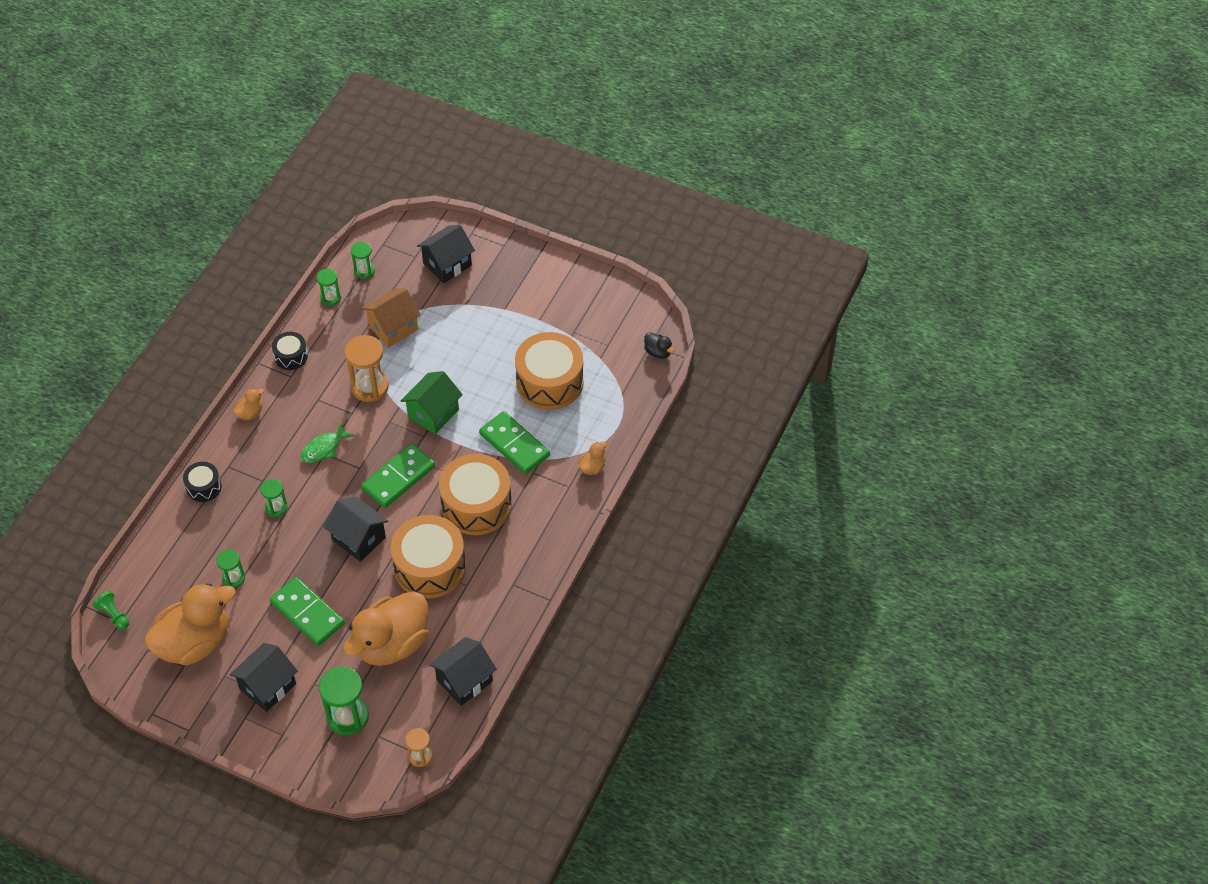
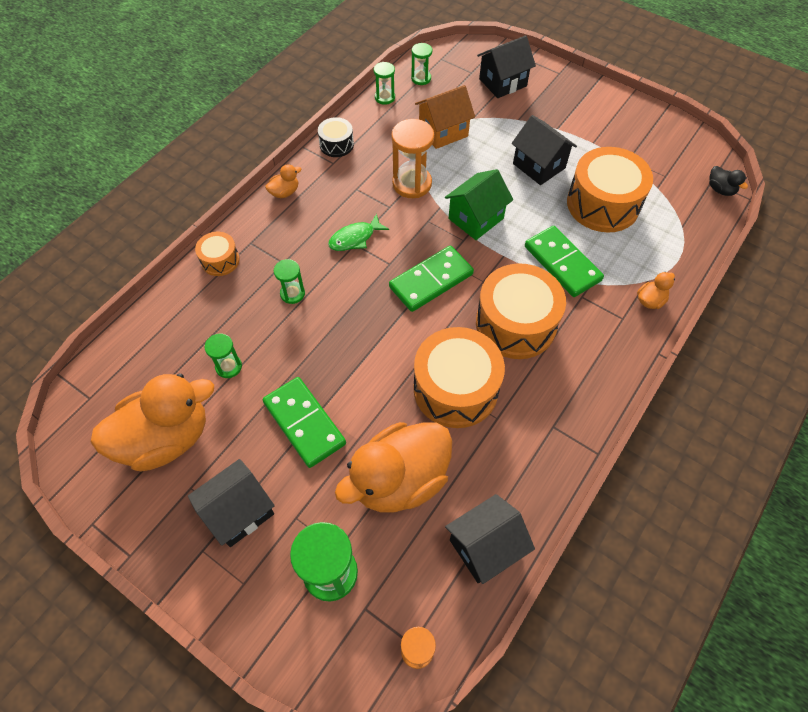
camera: 10 degrees right, 5 degrees up
green pawn [93,591,129,630] -> none
black drum [183,462,222,502] -> orange drum [195,232,240,276]
black house [324,497,388,562] -> black house moved to [512,115,577,185]

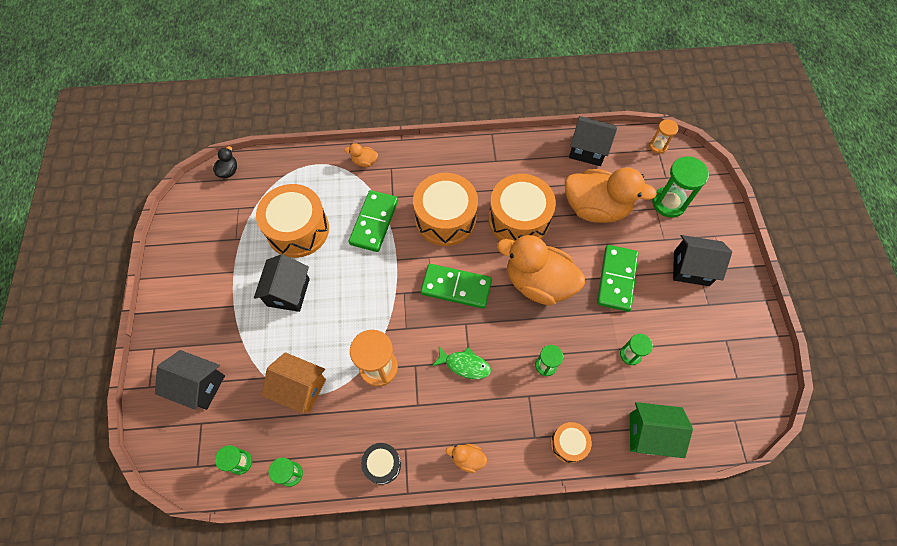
camera: 130 degrees left, 5 degrees up
orange duck [90,374,214,472] -> orange duck moved to [497,235,585,306]
green house [445,169,513,240] -> green house moved to [630,402,693,458]

